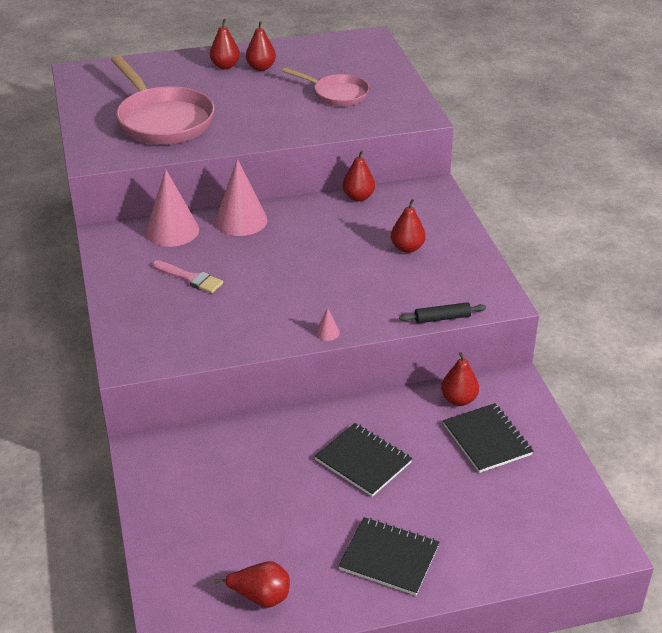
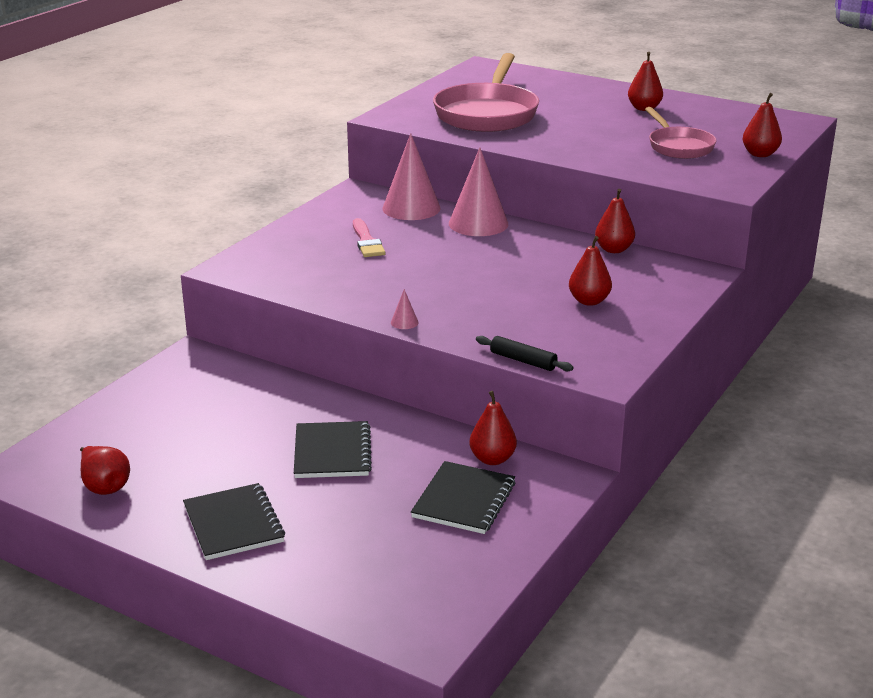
camera: 45 degrees right, 10 degrees down
red pear [210,19,240,69] -> red pear moved to [743,93,782,157]

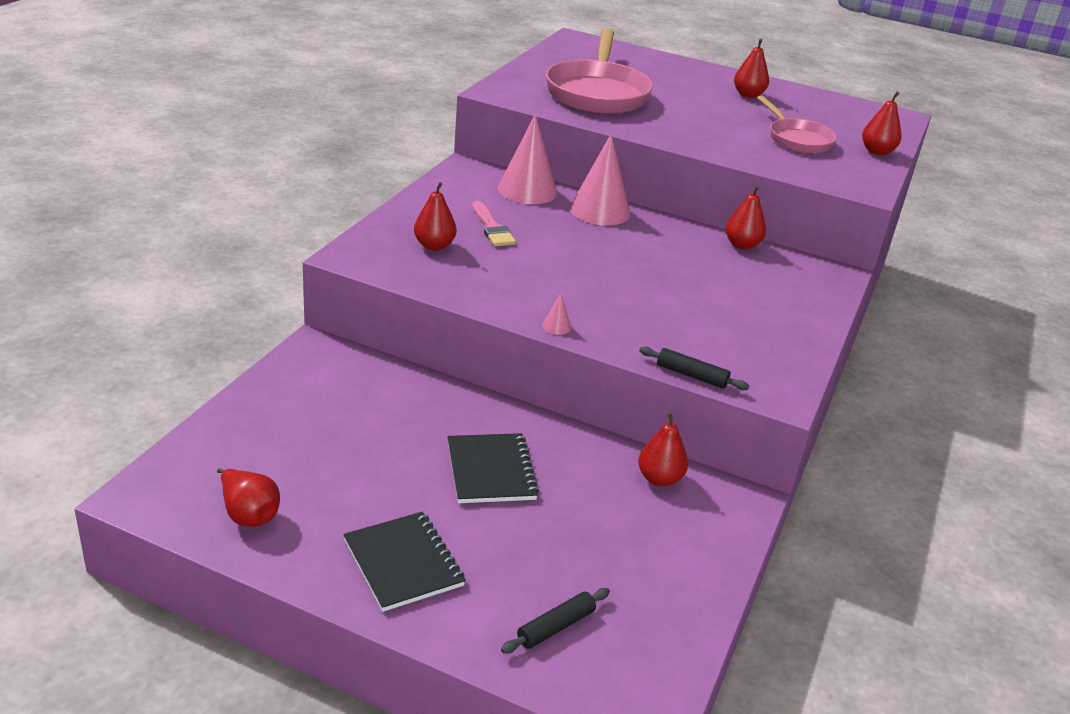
camera: 10 degrees left, 5 degrees up
black notebook [411,461,515,534] -> none
red pear [569,236,612,306] -> red pear moved to [414,182,457,251]
none -> black rolling pin [501,588,610,654]

